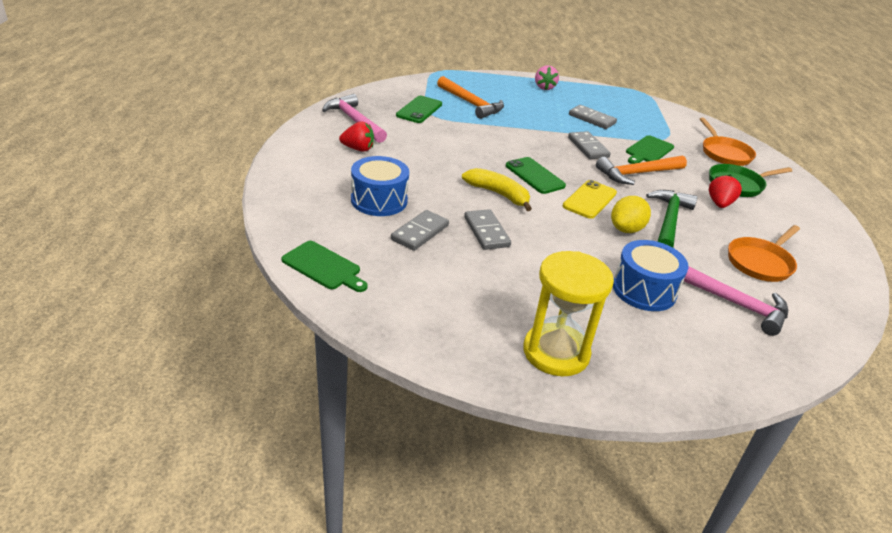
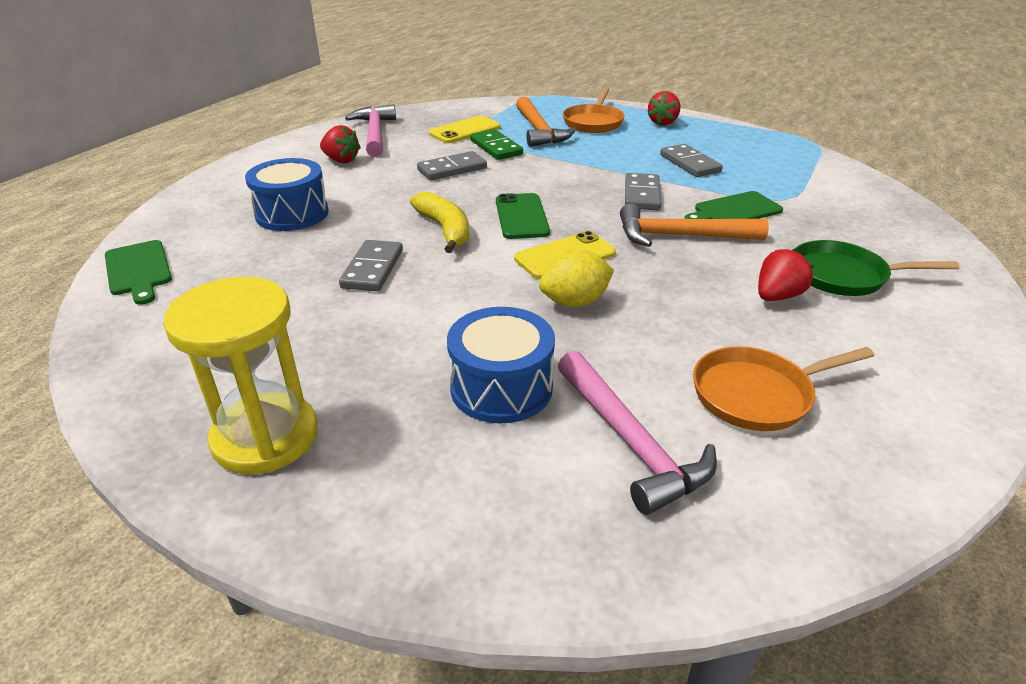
camera: 30 degrees right, 0 degrees up
grey domino [391,210,449,251] -> grey domino moved to [417,151,487,180]
green phone [396,96,442,123] -> yellow phone [429,116,501,143]
pink strawberry [535,65,559,90] -> red strawberry [648,91,680,125]
green hammer [646,190,698,248] -> none
orange pan [700,118,756,166] -> orange pan moved to [563,87,625,133]
none -> green domino [470,129,523,160]

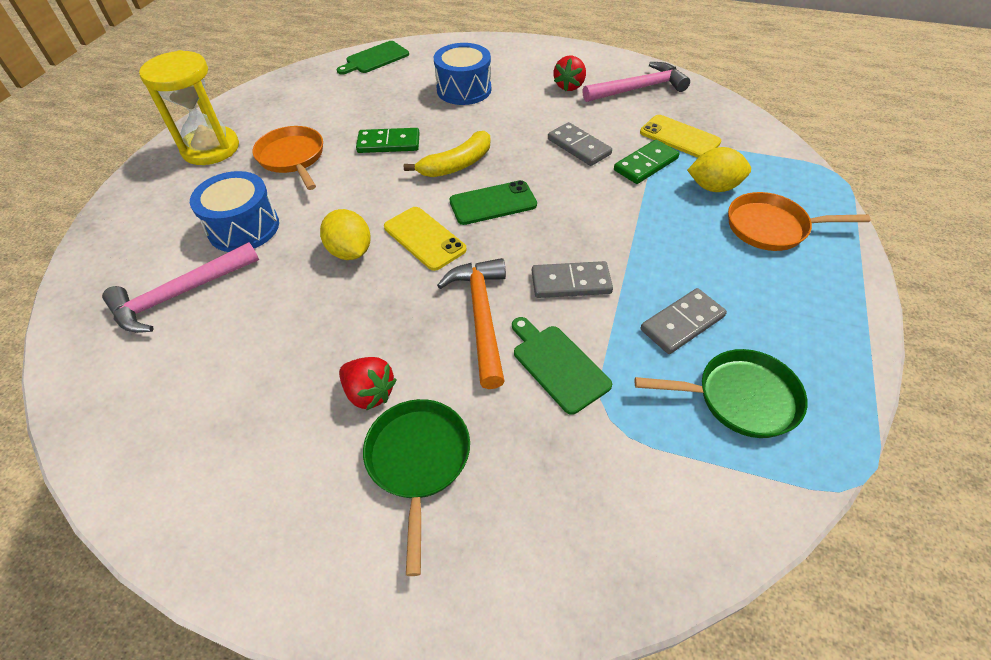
camera: 80 degrees right, 15 degrees up
grey domino [339,240,403,291] -> green domino [356,128,420,153]
orange hammer [516,96,576,147] -> yellow lemon [687,147,751,192]
red strawberry [648,91,680,125] -> none
orange pan [693,346,874,431] -> orange pan moved to [253,126,323,190]
none -> green pan [635,349,807,438]

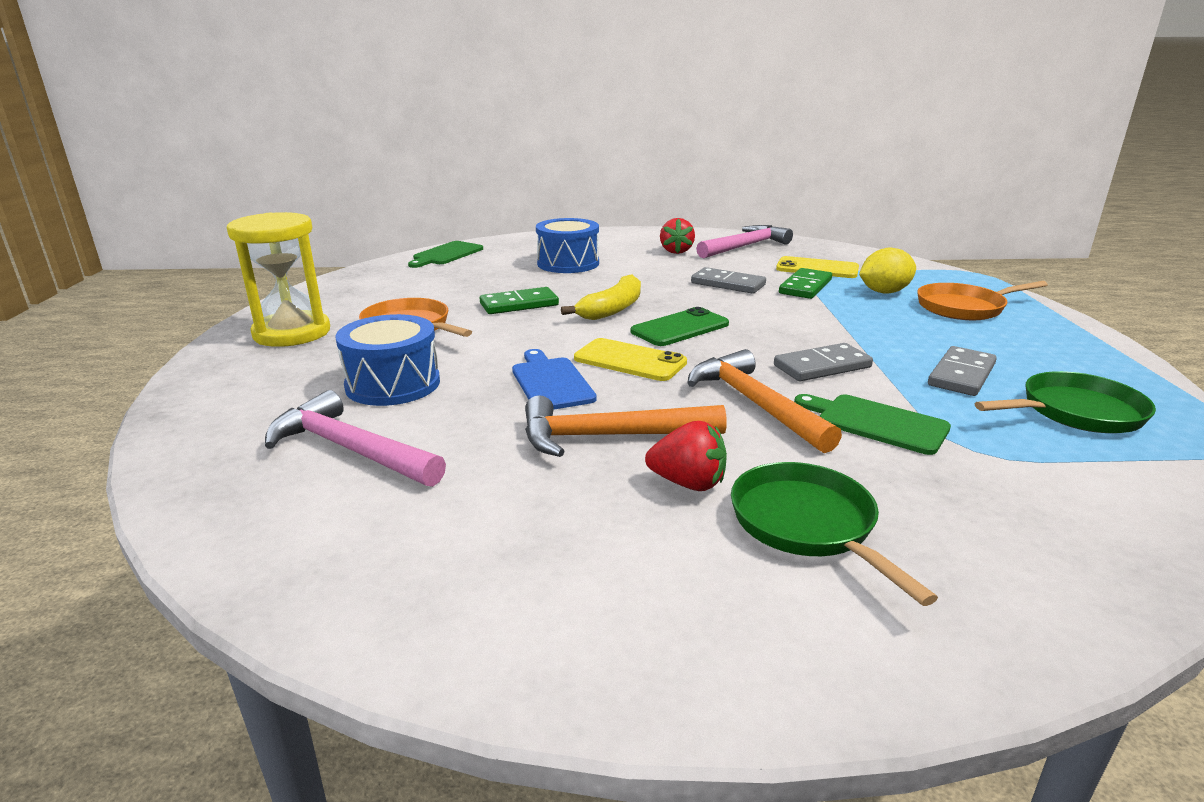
camera: 20 degrees left, 25 degrees down
pink hammer [102,242,259,333] -> pink hammer turned 90 degrees clockwise [265,390,446,487]
yellow lemon [320,209,371,260] -> blue cutting board [512,349,597,409]
none -> orange hammer [525,396,727,457]

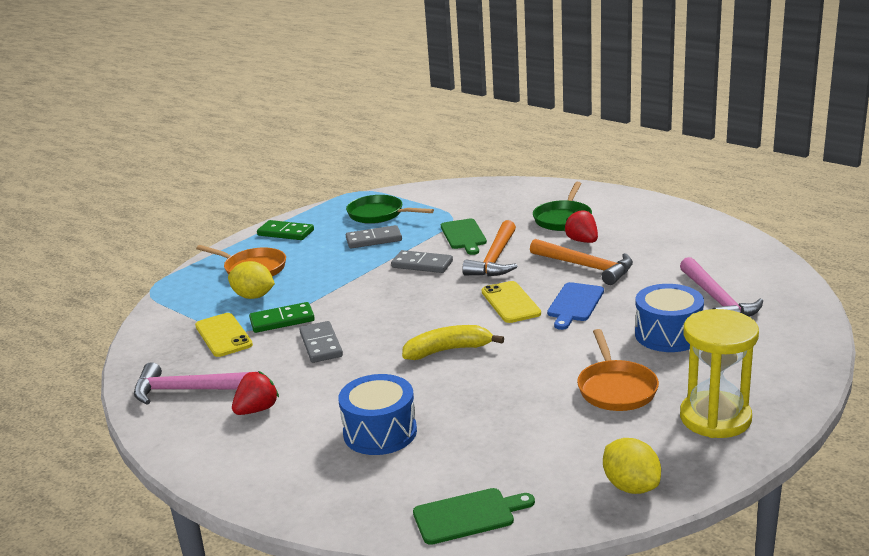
camera: 135 degrees left, 0 degrees up
green domino [480,287,559,314] -> green domino moved to [257,220,314,240]
green phone [631,307,729,346] -> none
none -> yellow lemon [603,438,661,494]

